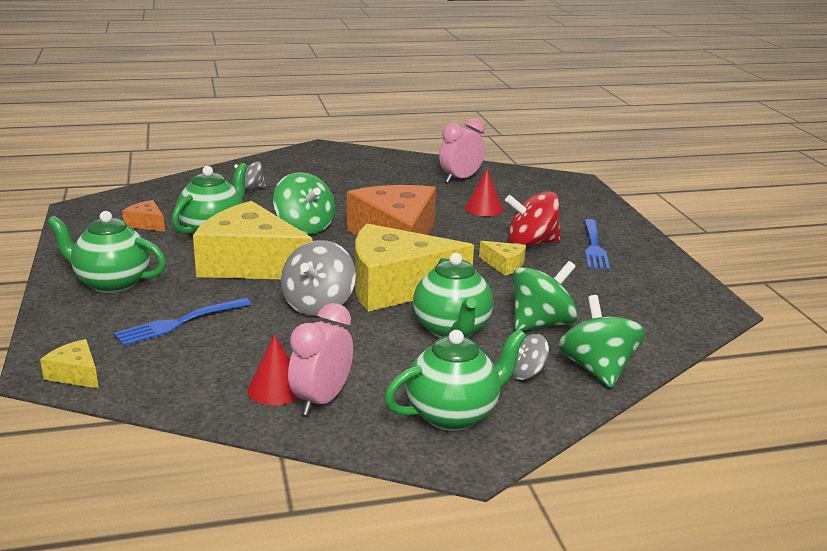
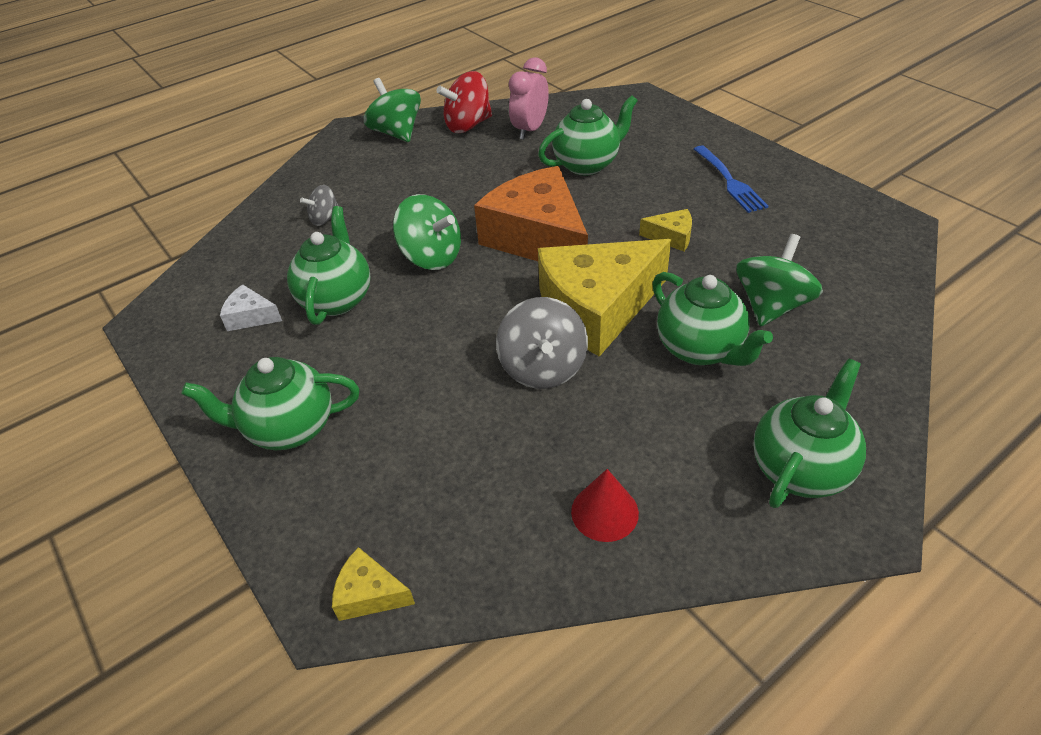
camera: 20 degrees left, 20 degrees up
blue fork [114,298,251,346] -> none
orange cheese [122,200,165,232] -> white cheese [220,284,282,331]
yellow cheese [193,201,312,279] -> none
pink clock [288,303,353,415] -> none
red cone [465,169,503,216] -> green teapot [538,95,638,175]
red spinning top [505,191,561,247] -> red spinning top moved to [437,71,492,133]
grey spinning top [512,334,549,380] -> none
green spinning top [558,295,645,388] -> green spinning top moved to [364,78,421,142]

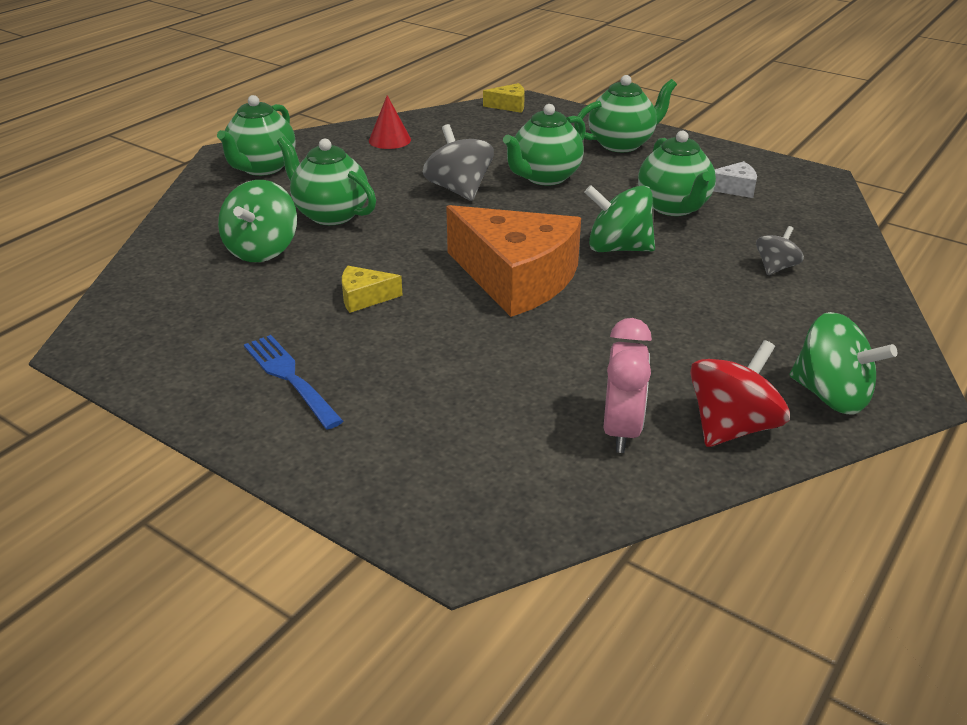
camera: 160 degrees right, 10 degrees down
green teapot [538,95,638,175] -> green teapot moved to [503,104,586,185]
yellow cheese [538,239,671,357] -> none

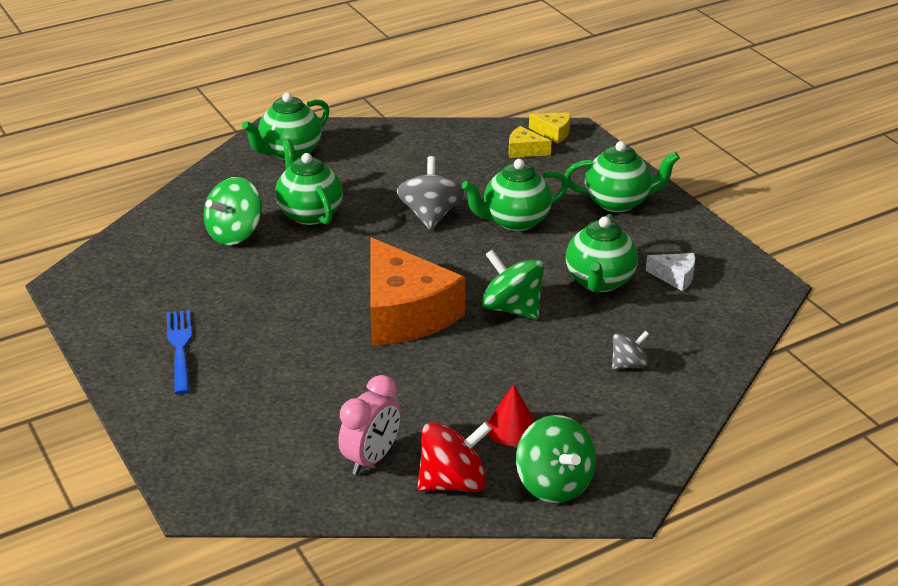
camera: 25 degrees right, 0 degrees up
yellow cheese [342,266,403,313] -> yellow cheese moved to [509,126,551,158]
red cone [369,95,411,149] -> red cone moved to [487,384,535,446]

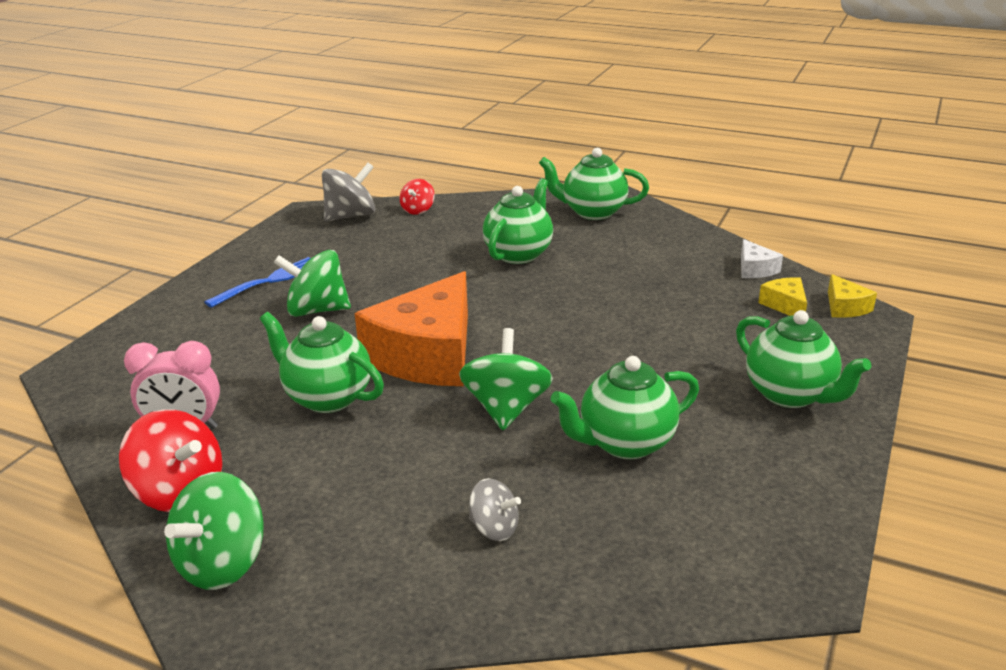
camera: 55 degrees right, 5 degrees down
green spinning top [204,177,262,245] -> green spinning top moved to [274,250,351,317]
grey spinning top [397,156,465,230] -> grey spinning top moved to [322,163,376,221]
green teapot [462,159,569,231] -> green teapot moved to [260,312,384,413]
red cone [487,384,535,446] -> none
white cheese [646,253,695,291] -> white cheese moved to [741,239,783,278]
none -> red spinning top [399,179,435,215]

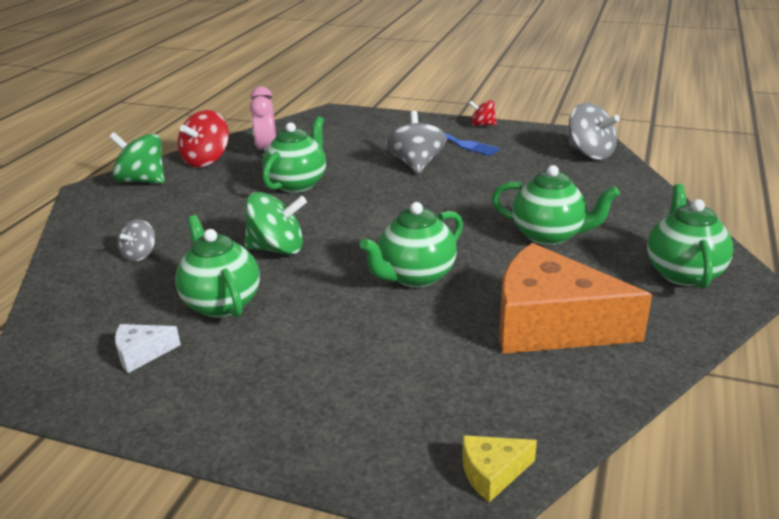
camera: 85 degrees right, 0 degrees up
green spinning top [274,250,351,317] -> grey spinning top [385,111,447,174]
orange cheese [355,271,468,386] -> orange cheese moved to [499,243,652,354]
red spinning top [399,179,435,215] -> red spinning top moved to [469,100,497,126]
green teapot [736,310,871,408] -> green teapot moved to [360,202,463,288]
white cheese [741,239,783,278] -> white cheese moved to [115,324,181,373]
yellow cheese [758,277,807,316] -> none

